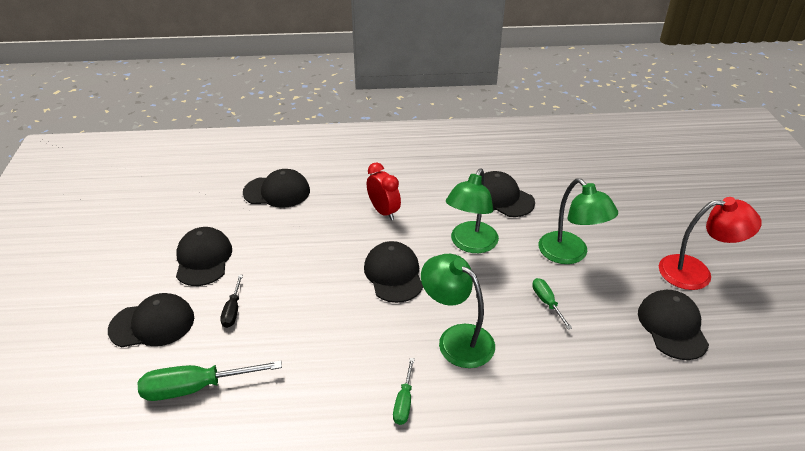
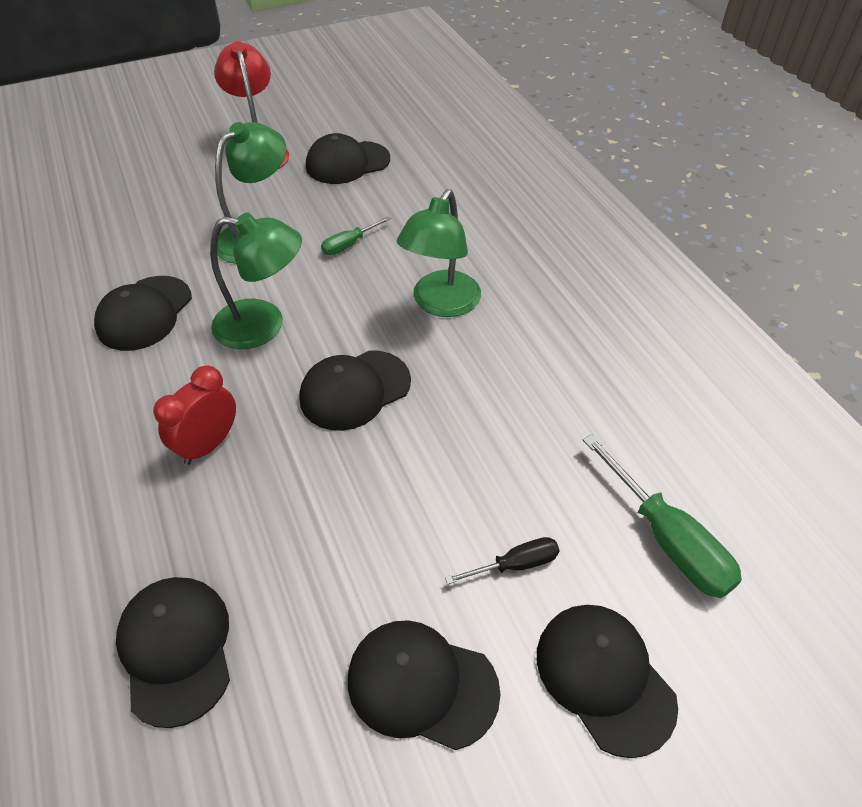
camera: 110 degrees left, 10 degrees up
black cap [176,227,232,286] -> black cap turned 45 degrees clockwise [348,620,501,750]
green screwdriver [393,358,415,425] -> none

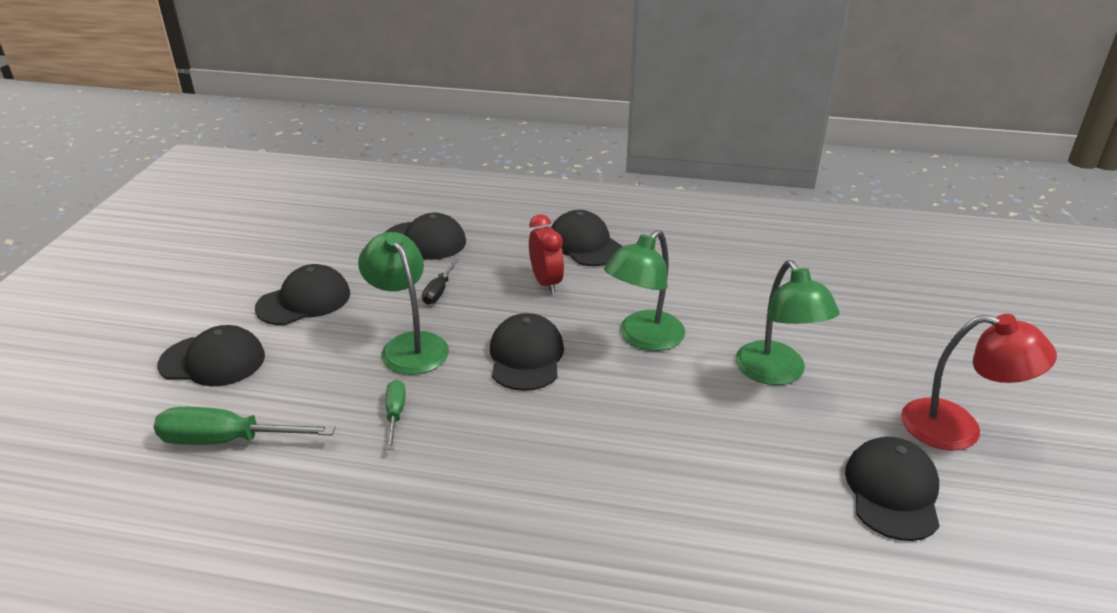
camera: 125 degrees right, 15 degrees down
black cap [94,276,192,351] -> black cap moved to [551,210,623,266]
green screwdriver [321,216,391,255] -> green screwdriver moved to [386,380,406,450]
green lamp [397,189,481,317] -> green lamp moved to [358,232,449,375]
black screwdriver [445,537,560,584] -> black screwdriver moved to [422,258,459,305]

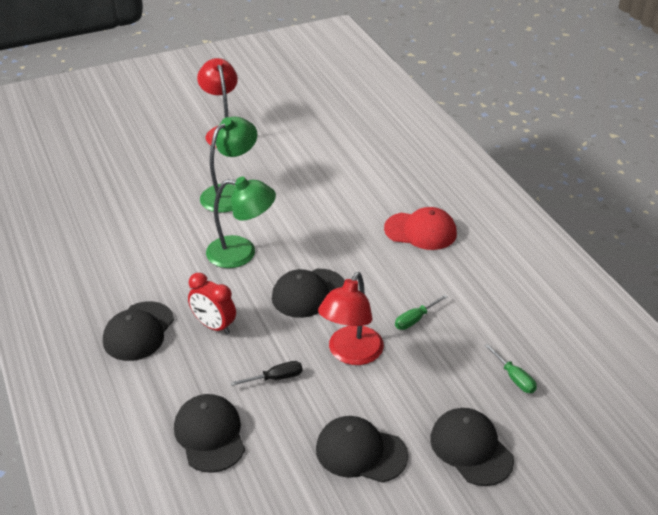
camera: 125 degrees left, 5 degrees up
green screwdriver [154,407,335,445] -> green screwdriver [484,344,537,393], size x0.55
green lamp [358,232,449,375] -> red lamp [318,272,384,365]
red clock [529,214,564,294] -> red clock turned 90 degrees counterclockwise [188,273,236,334]
black cap [845,437,940,541] -> none
none -> red cap [384,207,457,250]

